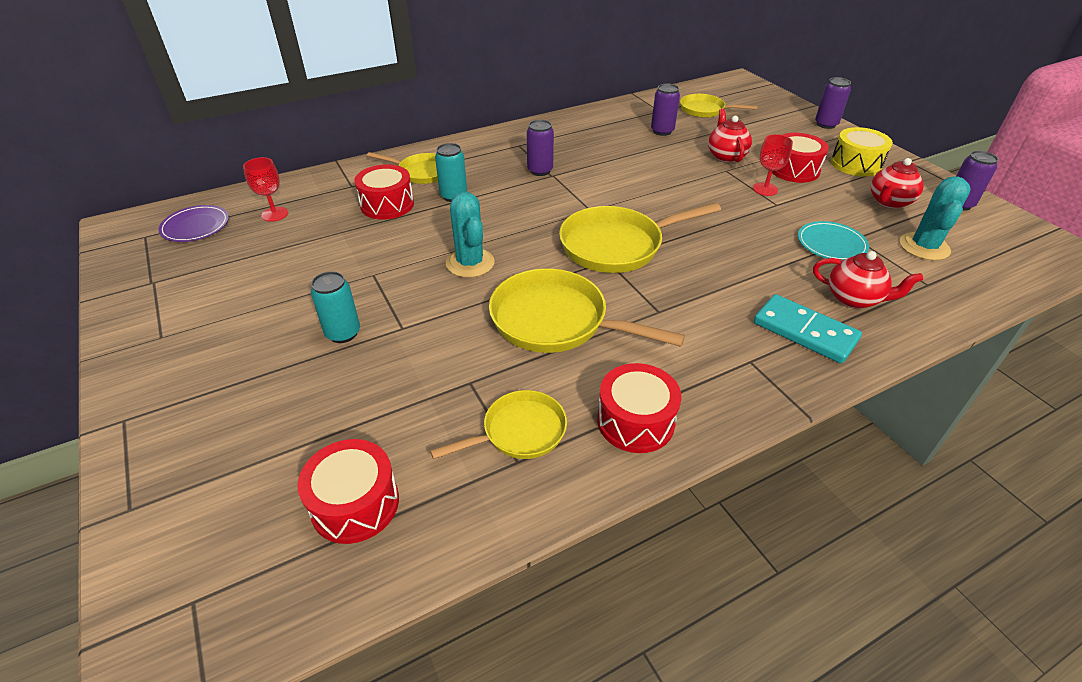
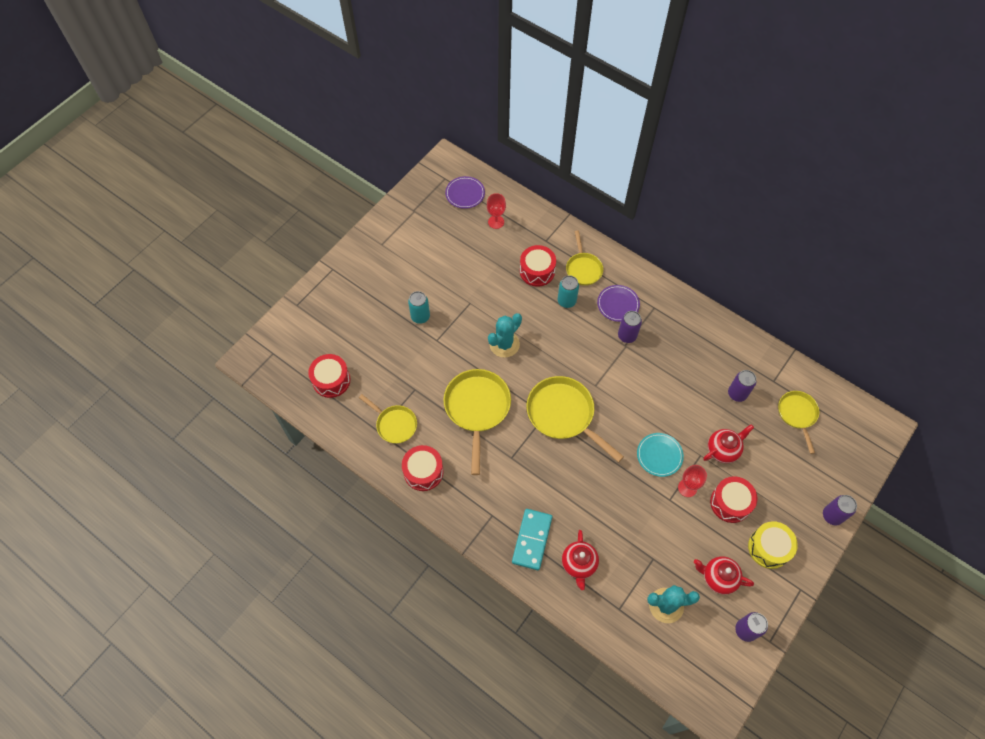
camera: 65 degrees right, 20 degrees up
turquoise plate [798,221,869,261] -> turquoise plate moved to [637,433,684,477]
none -> purple plate [597,285,640,322]

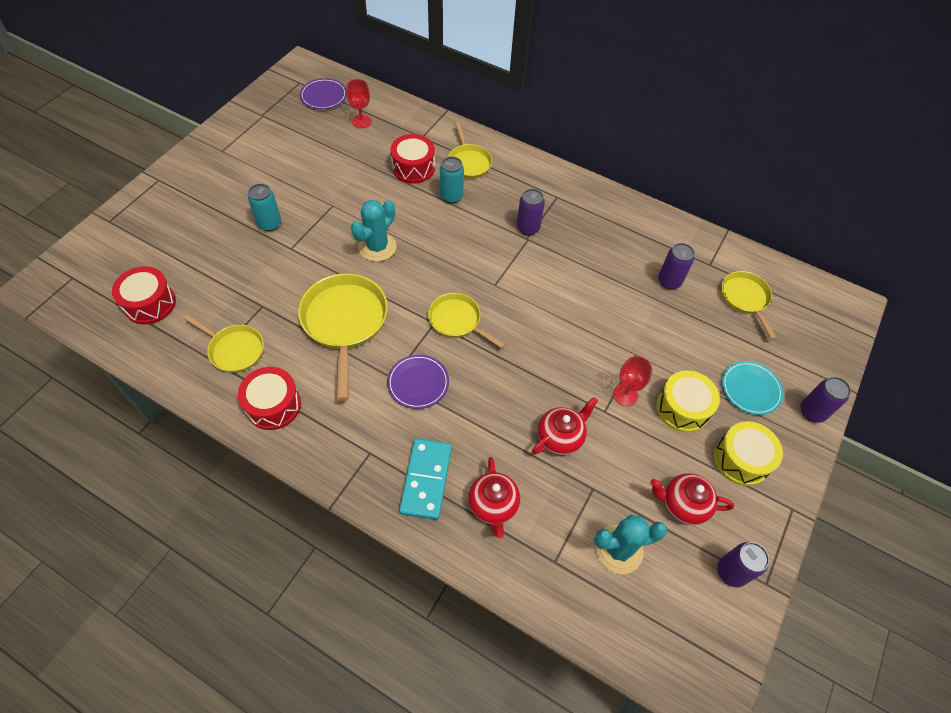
camera: 10 degrees left, 5 degrees down
yellow pan [526,376,624,462] -> yellow pan [428,293,506,348], size x0.60
purple plate [597,285,640,322] -> purple plate moved to [387,354,449,409]
turquoise plate [637,433,684,477] -> turquoise plate moved to [722,361,784,415]
red teapot [703,424,754,463] -> red teapot moved to [532,397,598,455]
red drum [710,476,757,523] -> yellow drum [656,371,720,433]

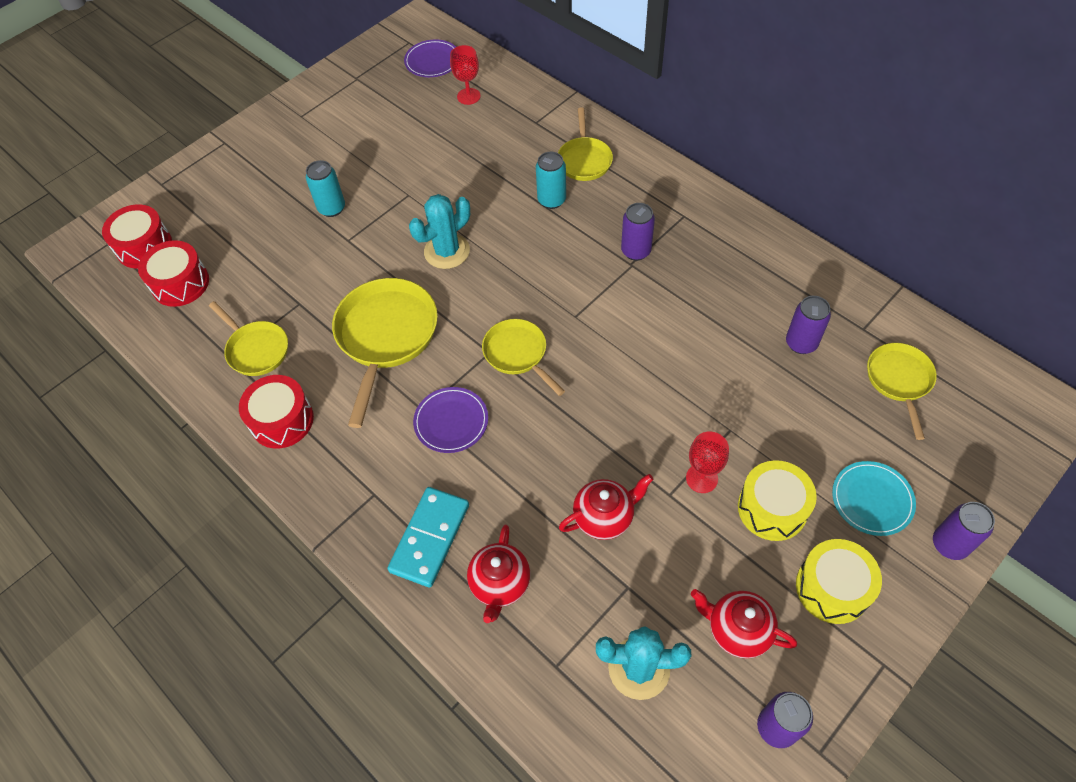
camera: 20 degrees right, 0 degrees up
red drum [391,134,435,184] -> red drum moved to [102,204,172,268]

